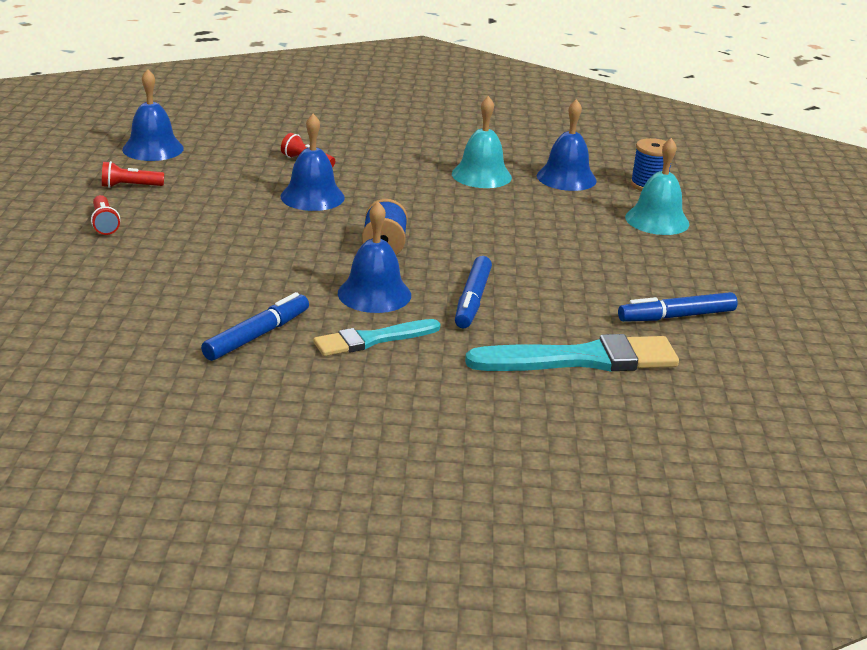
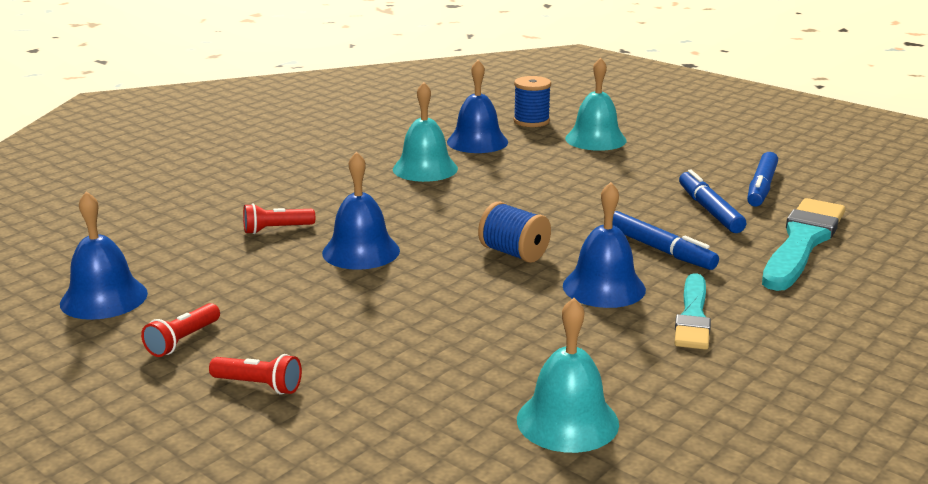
camera: 50 degrees left, 5 degrees down
blue marker [201,292,309,361] -> blue marker moved to [679,170,746,233]
none -> turquoise bell [517,298,619,453]

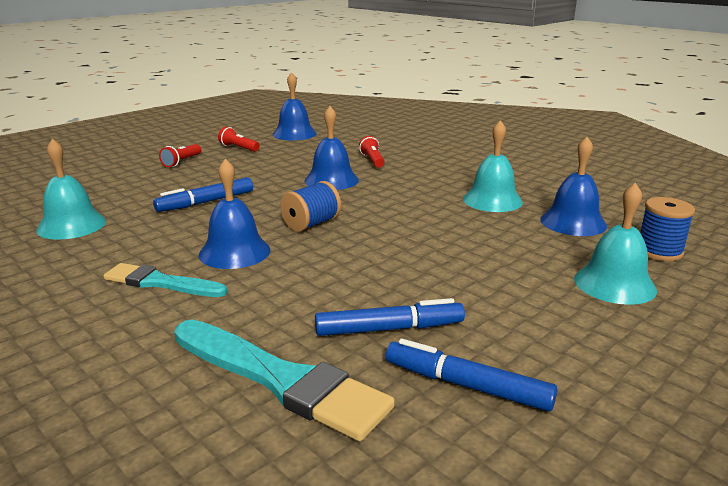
camera: 95 degrees right, 0 degrees up
blue marker [612,211,719,270] -> blue marker moved to [153,177,253,212]

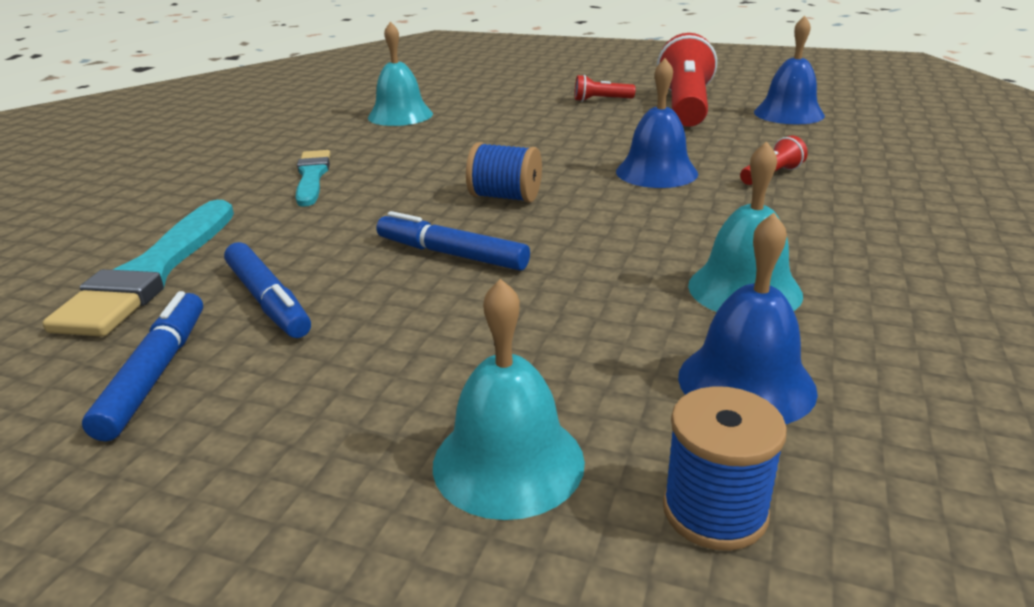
camera: 65 degrees right, 5 degrees up
blue marker [153,177,253,212] -> blue marker moved to [376,211,530,271]
blue bell [199,159,270,269] -> none
red flashlight [218,127,260,152] -> red flashlight [657,33,717,127], size x2.28

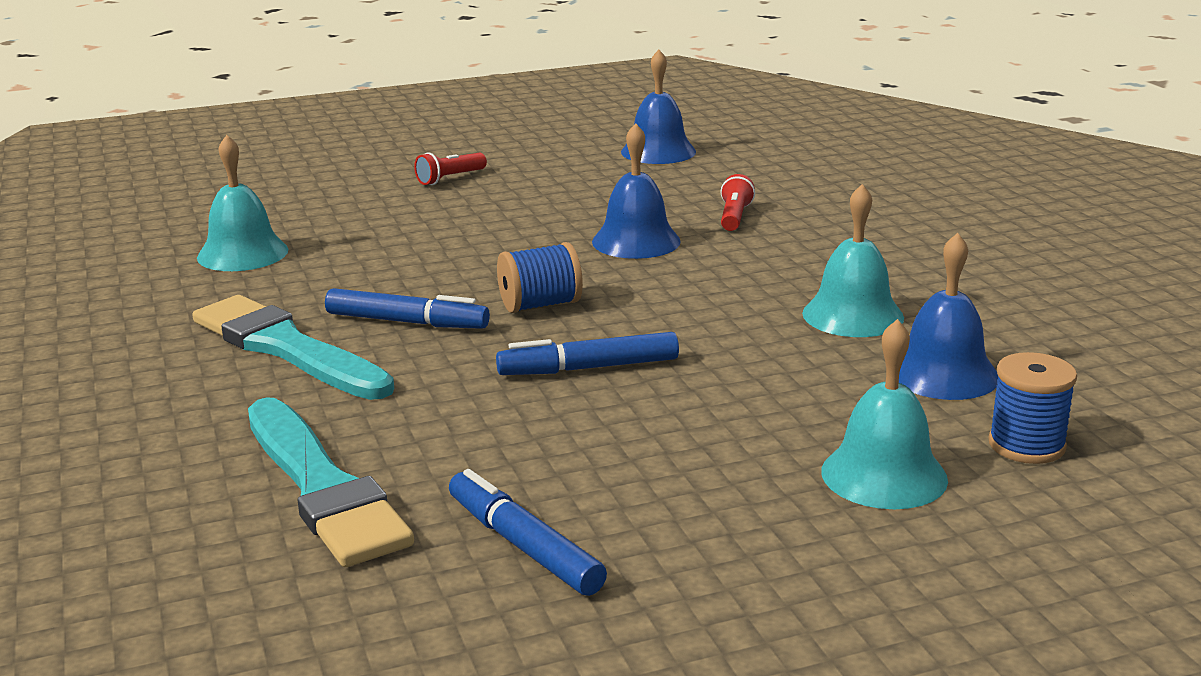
camera: 40 degrees left, 5 degrees down
blue marker [224,242,311,338] -> blue marker moved to [325,288,490,329]
turquoise brush [296,150,330,207] -> turquoise brush [192,295,394,400], size x1.59
red flashlight [657,33,717,127] -> none

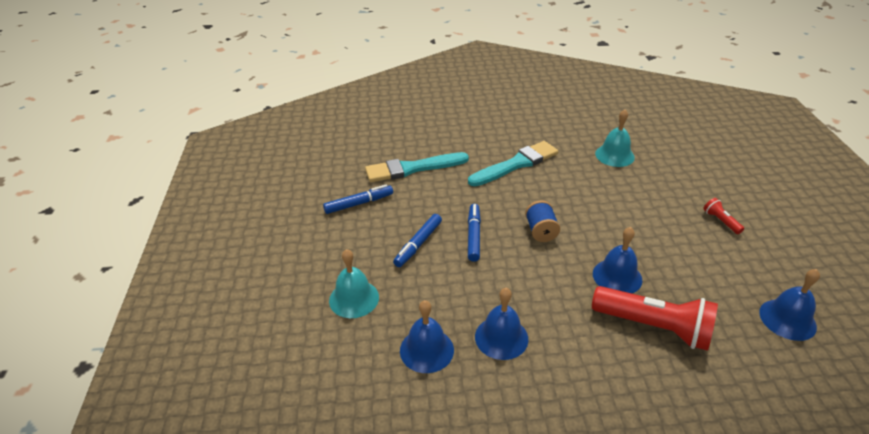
camera: 105 degrees right, 15 degrees up
blue marker [325,288,490,329] -> blue marker moved to [393,214,442,267]
red flashlight [720,174,755,231] -> red flashlight [592,286,718,351], size x2.28
turquoise bell [802,184,904,337] -> blue bell [475,288,528,360]
blue spool [988,352,1077,464] -> none

